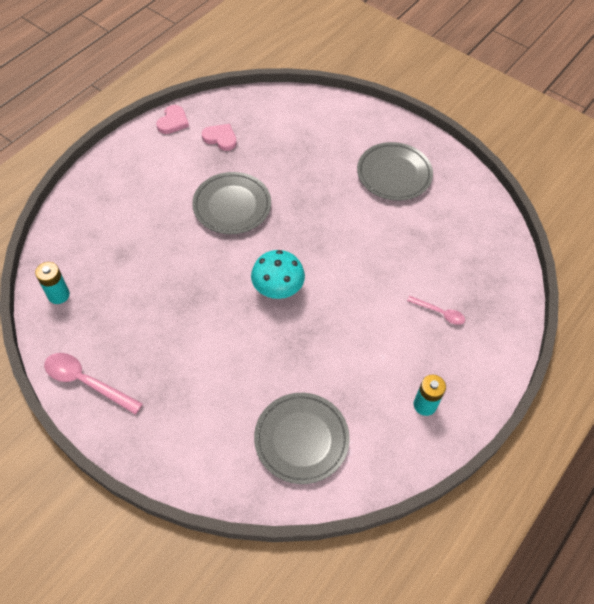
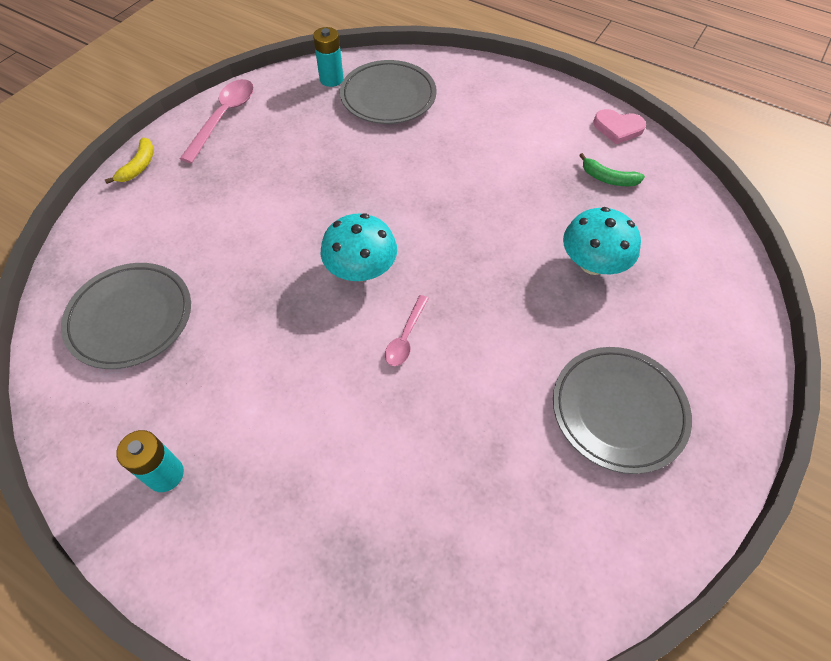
camera: 85 degrees right, 0 degrees up
grey plate [192,172,271,234] -> grey plate moved to [340,60,437,124]
pink heart [202,124,237,151] -> green banana [579,153,645,186]
pink spoon [407,296,465,325] -> pink spoon moved to [385,295,429,366]
none -> yellow banana [105,138,154,184]
none -> turquoise mushroom [563,207,641,275]

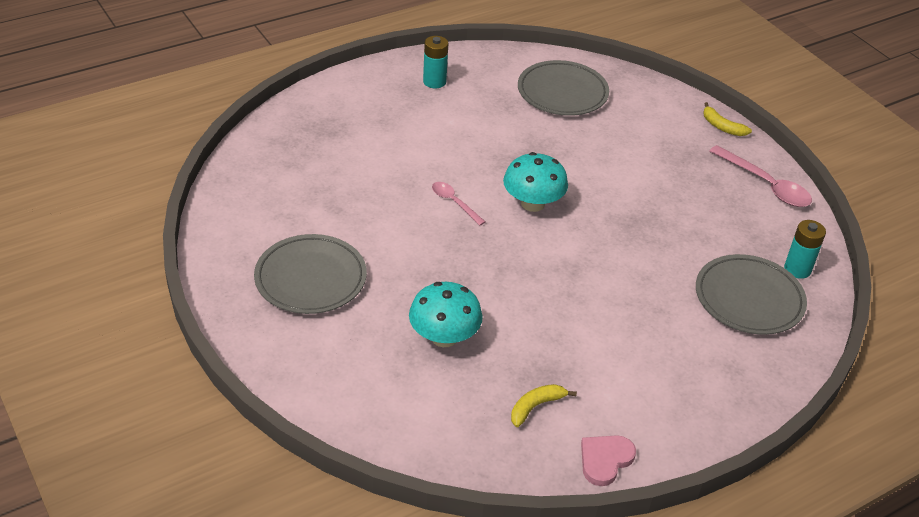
camera: 115 degrees right, 15 degrees down
green banana [579,153,645,186] -> yellow banana [511,384,577,427]

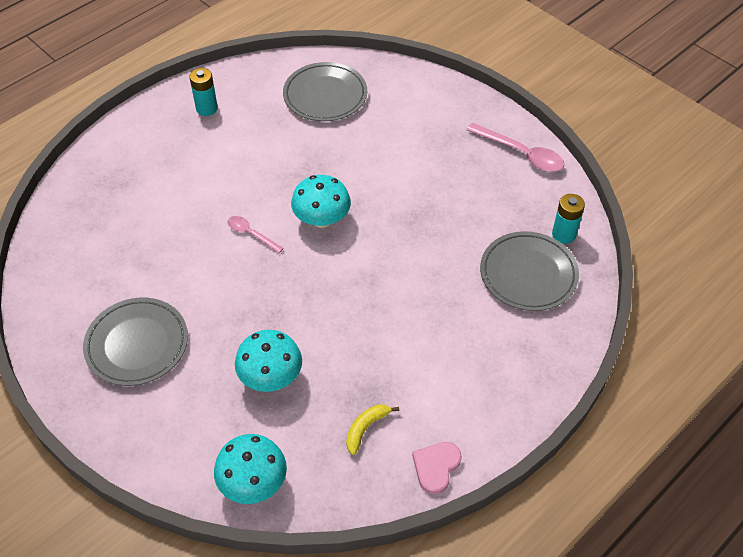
camera: 10 degrees left, 10 degrees up
yellow banana [703,102,752,136] -> none
none -> turquoise mushroom [214,434,287,504]

